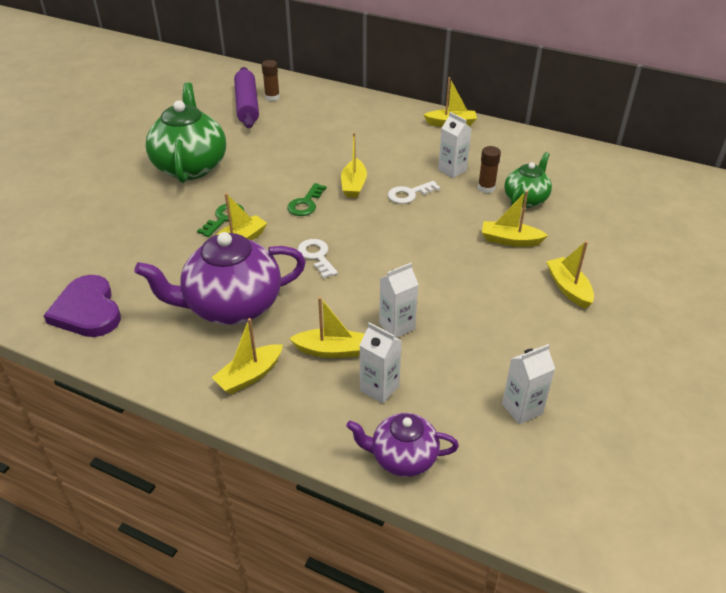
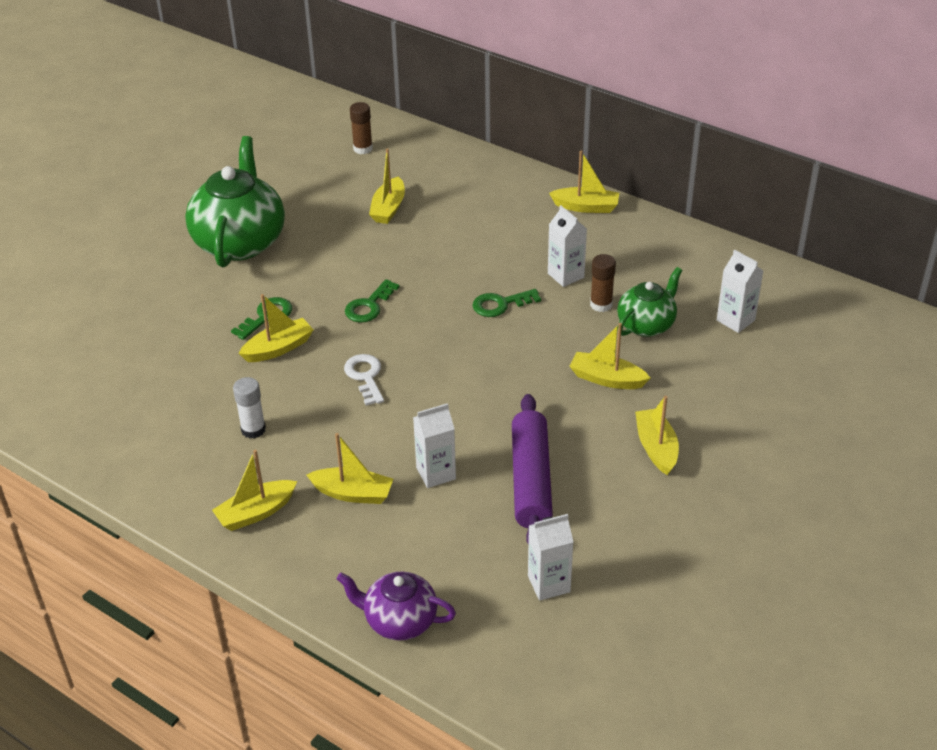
camera: 10 degrees right, 0 degrees up
purple heart [43,275,121,337] -> none
purple teapot [134,232,306,325] -> white glue stick [233,377,266,439]
purple rolling pin [234,67,259,128] -> purple rolling pin moved to [512,394,553,543]
yellow boat [341,133,367,198] -> yellow boat moved to [369,148,405,224]
white carton [360,322,402,404] -> white carton moved to [717,250,763,333]
white key [388,181,440,204] -> green key [472,289,541,317]

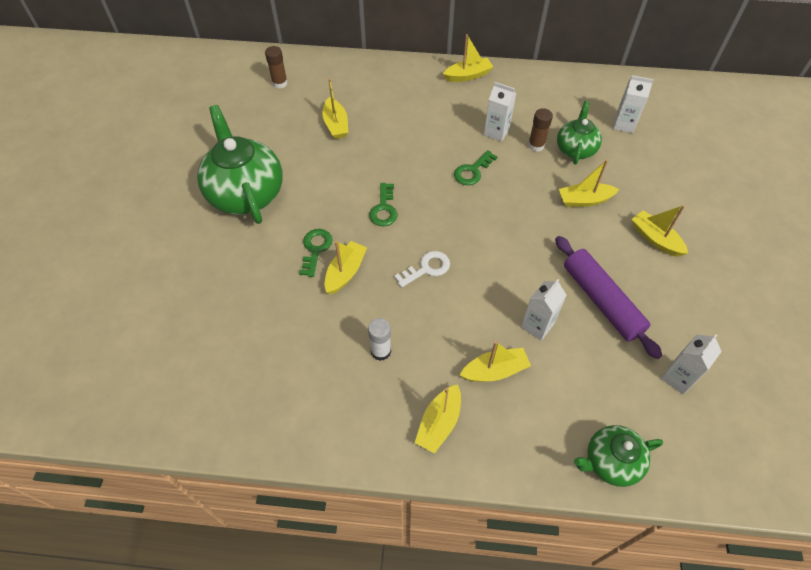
camera: 30 degrees left, 15 degrees up
purple teapot [337,571,456,641] -> green teapot [574,425,663,487]
white key [344,354,384,406] -> white key turned 105 degrees clockwise [394,251,450,288]

